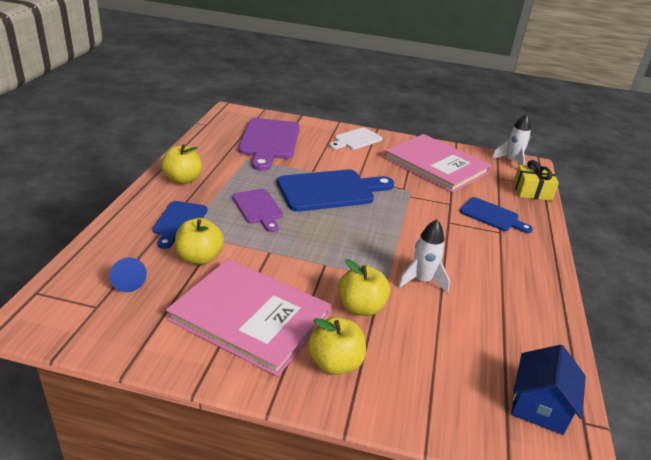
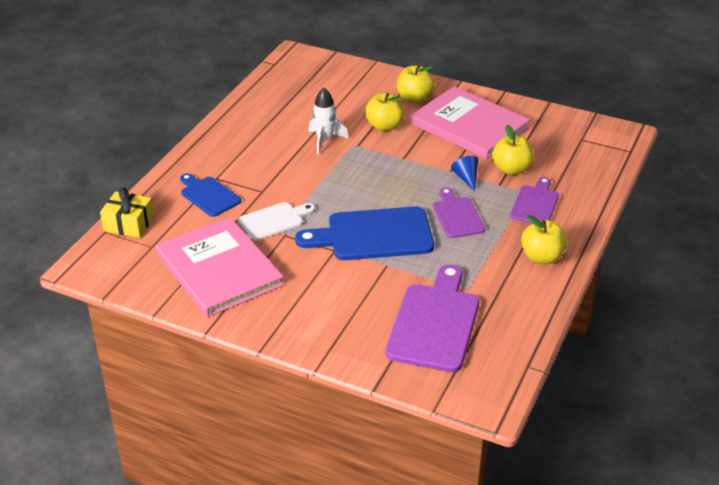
camera: 165 degrees left, 5 degrees up
blue cone [109,258,147,292] -> blue cone moved to [451,156,478,191]
blue cutting board [152,201,207,249] -> purple cutting board [510,177,559,224]
white cutting board [330,128,382,149] -> white cutting board moved to [238,202,315,241]
white rocket [492,113,531,165] -> none
blue house [511,345,586,435] -> none

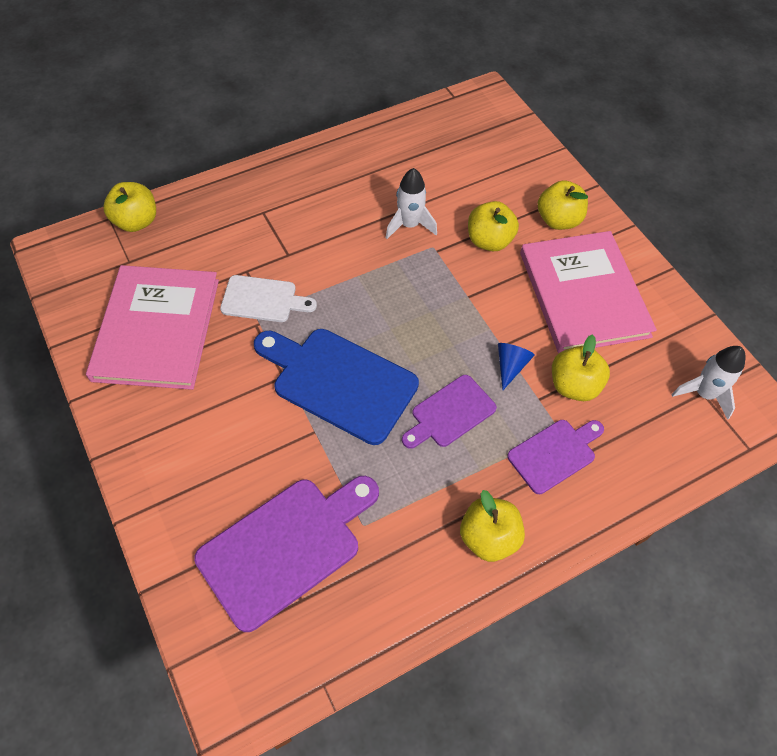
camera: 35 degrees right, 20 degrees up
yellow gift [100,188,154,238] -> yellow apple [103,182,156,232]
blue cutting board [180,173,241,217] -> none
purple cutting board [433,187,485,238] -> purple cutting board turned 150 degrees counterclockwise [402,375,497,449]
none -> white rocket [671,346,746,420]

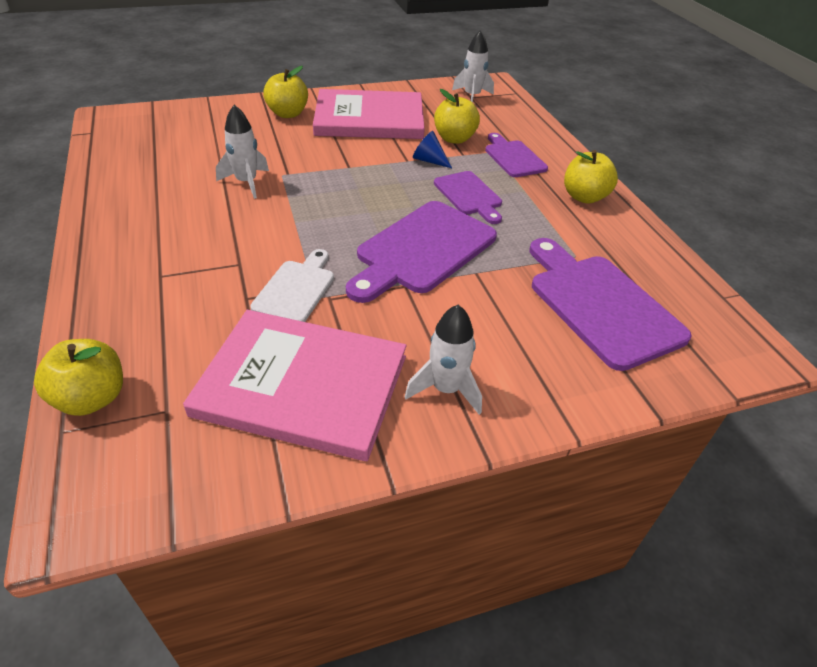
camera: 80 degrees left, 15 degrees down
blue cutting board [254,329,419,445] -> purple cutting board [346,201,497,303]
yellow apple [468,201,519,251] -> none
none -> white rocket [405,305,482,415]

